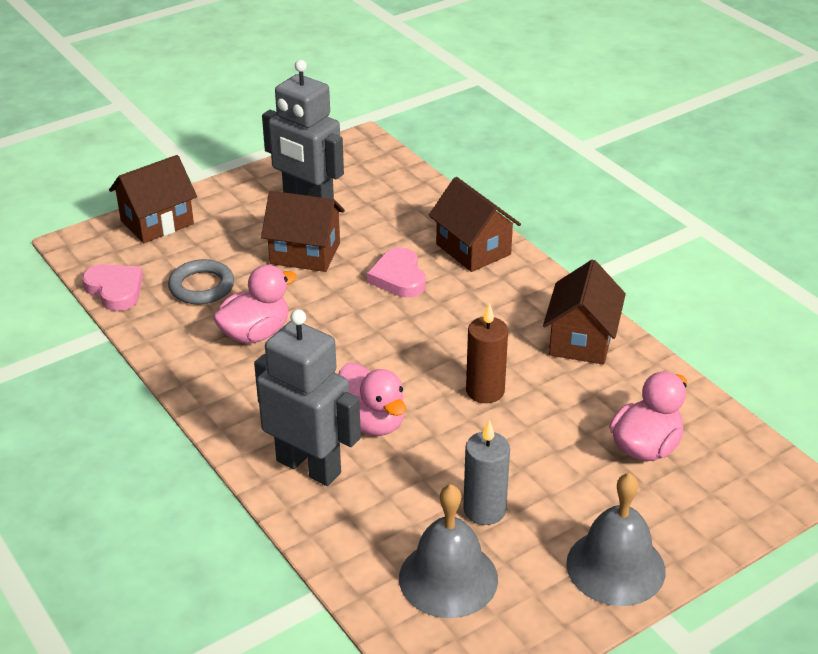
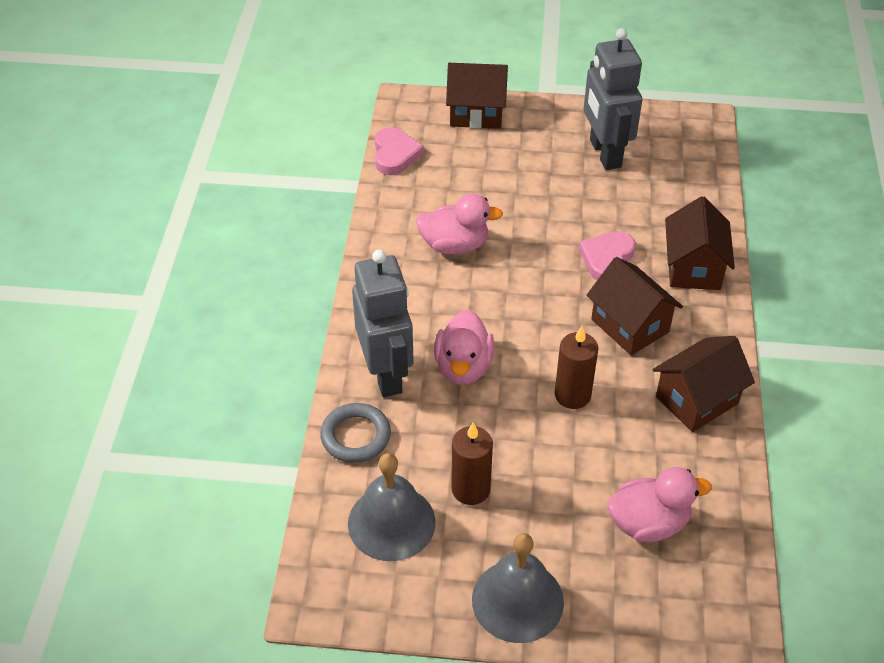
camera: 40 degrees right, 10 degrees up
grey ring [168,259,234,304] -> grey ring moved to [320,403,391,463]
brown house [261,191,345,272] -> brown house moved to [586,257,683,355]
grey candle [463,420,510,525] -> brown candle [451,422,493,505]

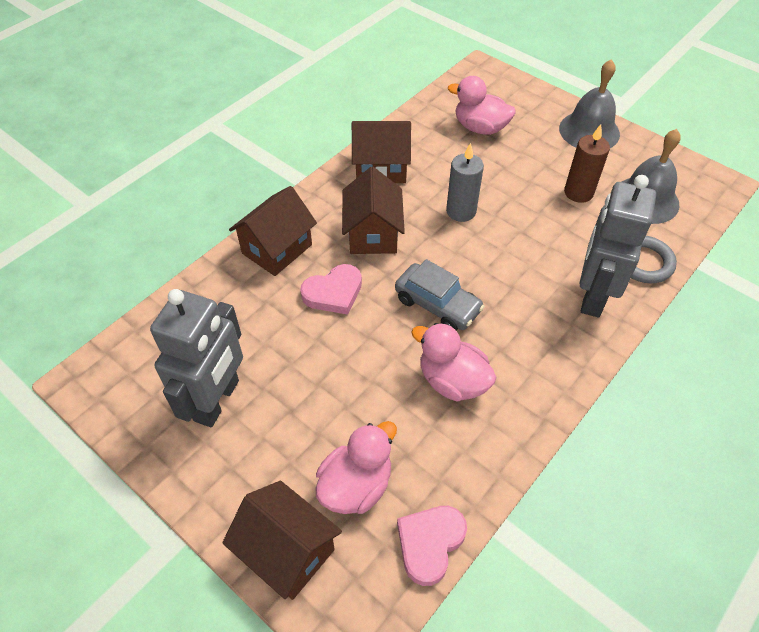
camera: 145 degrees left, 5 degrees up
pink duck [434,310,494,385] -> pink duck moved to [315,421,397,514]
brown candle [555,326,598,409] -> grey candle [446,143,484,222]
none -> grey car [395,259,485,331]

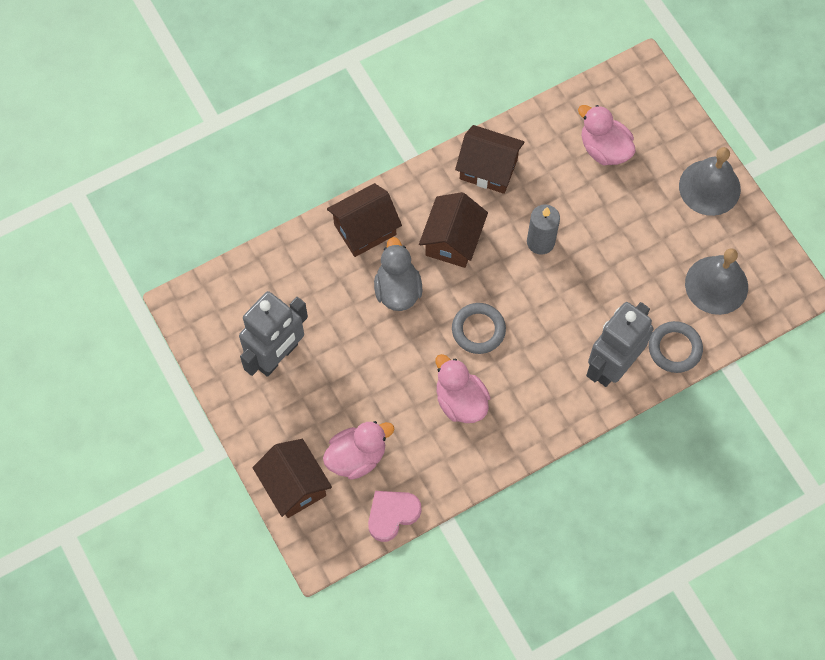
camera: 20 degrees right, 15 degrees up
pink heart [300,264,362,315] -> grey duck [374,237,422,311]
grey car [395,259,485,331] -> grey ring [452,303,506,354]
brown candle [564,124,610,203] -> none

